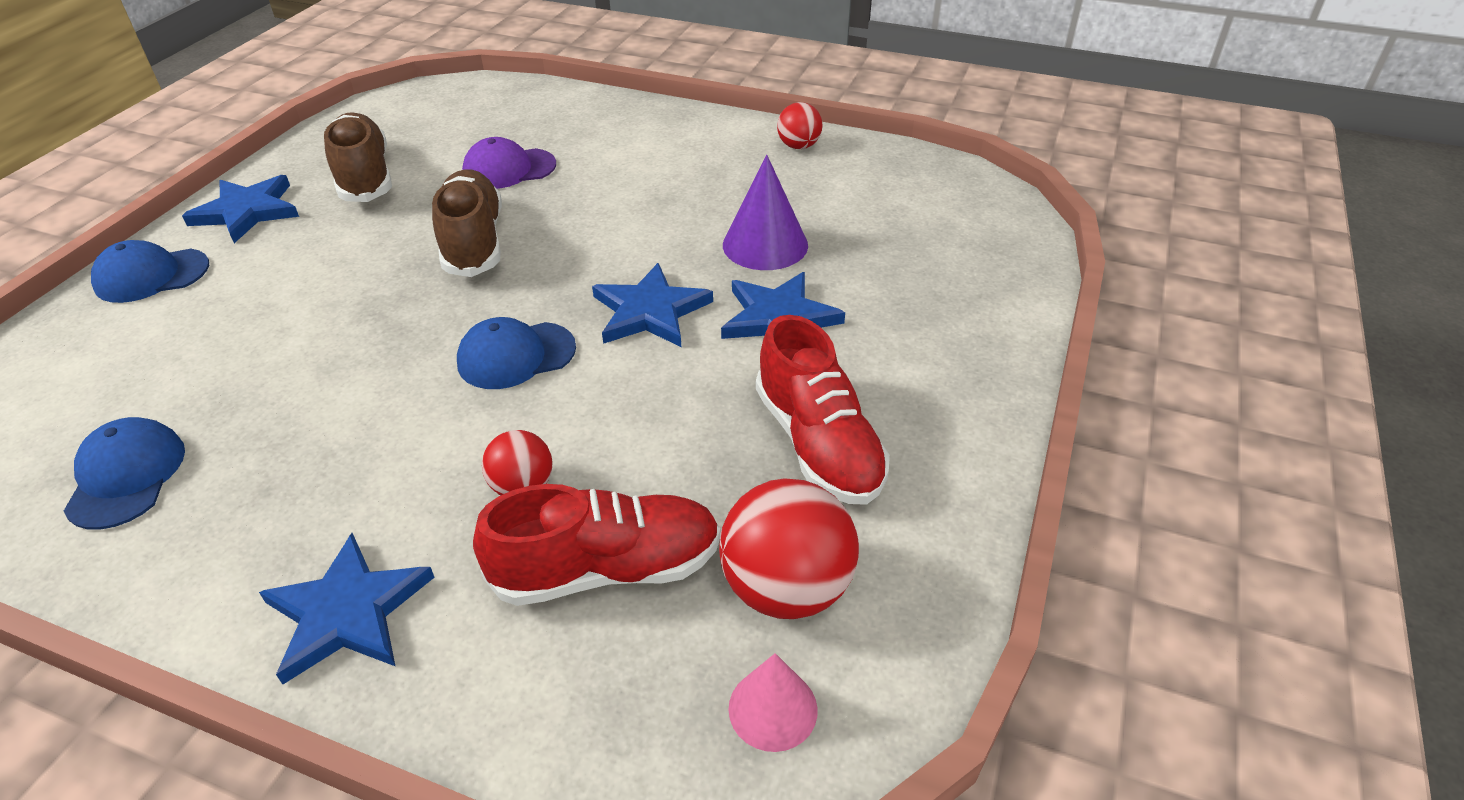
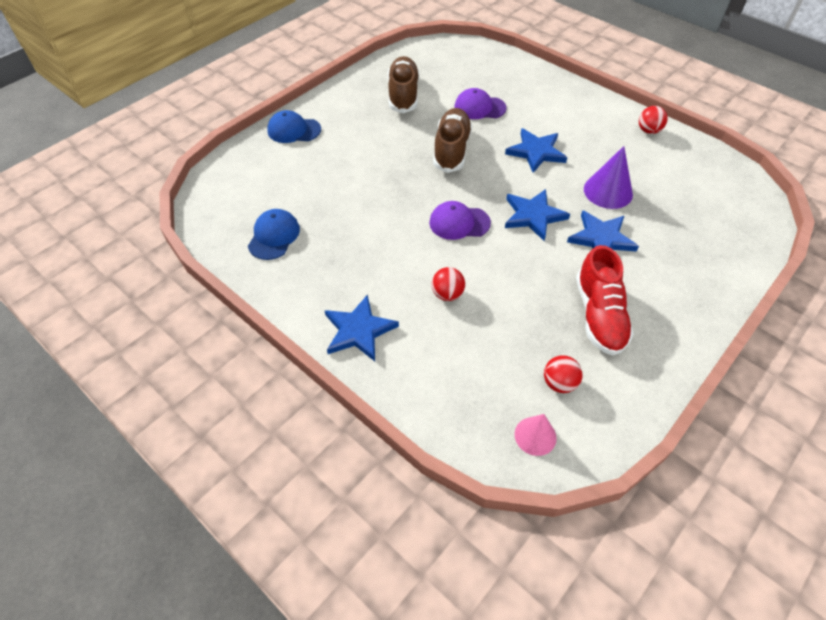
camera: 20 degrees right, 10 degrees up
blue star [182,175,299,243] -> blue star moved to [505,128,567,173]
blue cap [457,317,576,389] -> purple cap [429,201,491,240]
red shoe [473,484,721,606] -> none
red ball [719,478,859,619] -> red ball [544,355,583,393], size x0.56

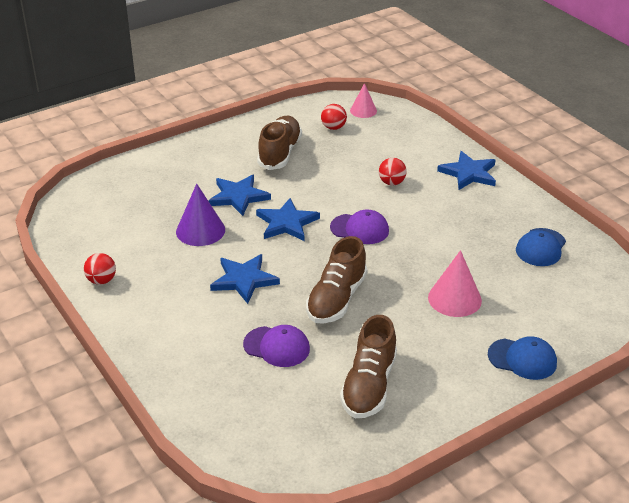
camera: 165 degrees left, 15 degrees down
red shoe [576,245,634,356] -> brown shoe [257,116,302,170]
none -> pink cone [428,250,482,317]

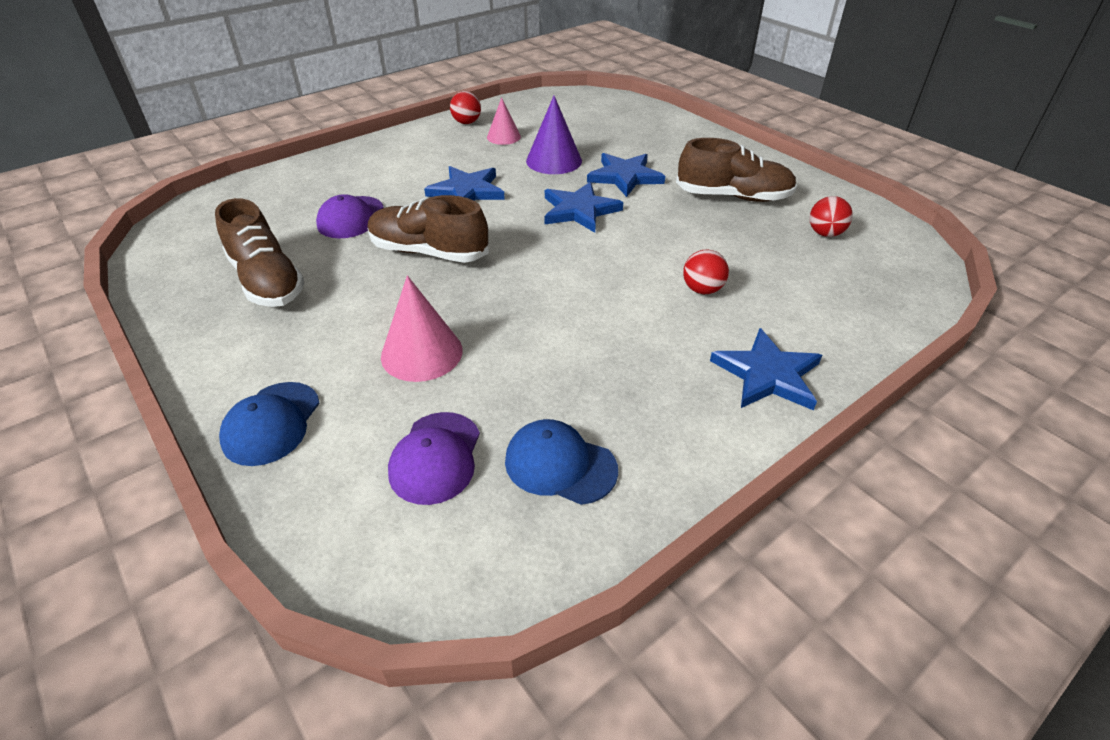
camera: 85 degrees right, 5 degrees up
purple cap [330,210,389,244] -> purple cap moved to [388,412,480,505]
brown shoe [340,315,397,418] -> brown shoe turned 135 degrees counterclockwise [215,198,305,307]
pink cone [350,83,377,118] -> pink cone moved to [487,97,521,145]

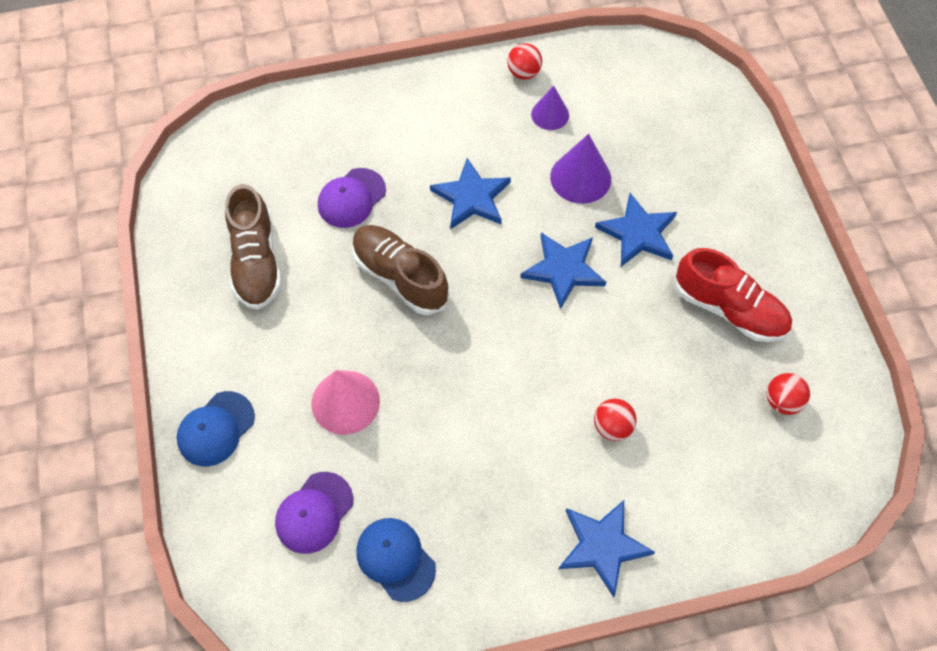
camera: 25 degrees right, 20 degrees up
pink cone [487,97,521,145] -> purple cone [531,86,569,130]
brown shoe [676,138,797,202] -> red shoe [675,248,792,342]

